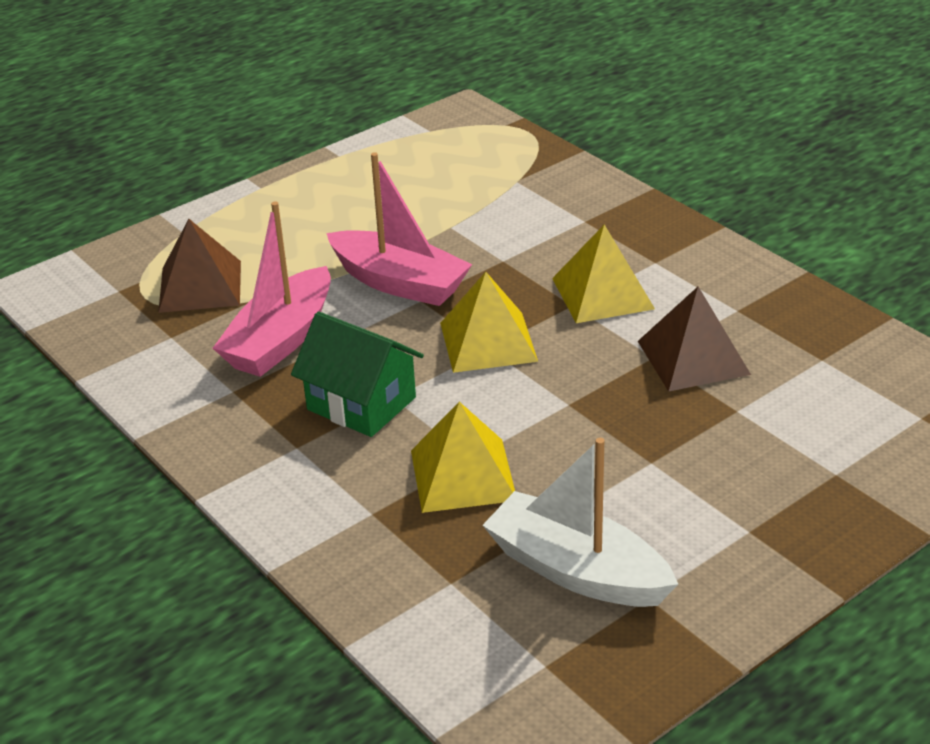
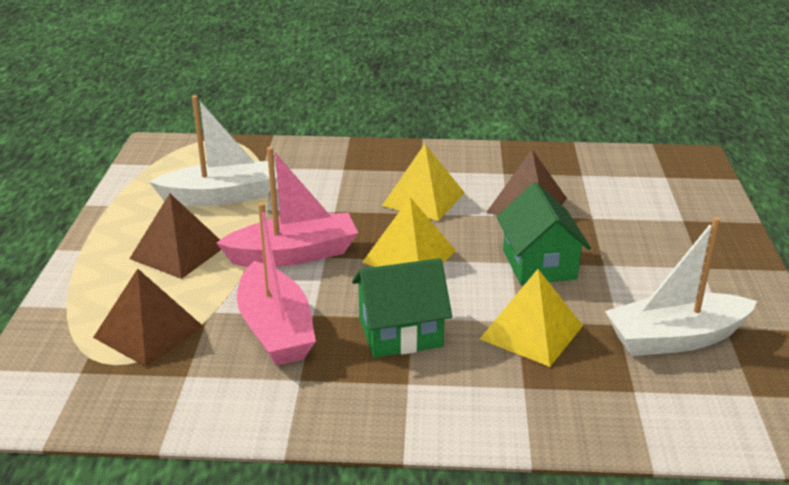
camera: 50 degrees left, 5 degrees down
none -> brown pyramid [129,194,221,279]
none -> white boat [149,95,277,206]
none -> green house [497,182,591,285]

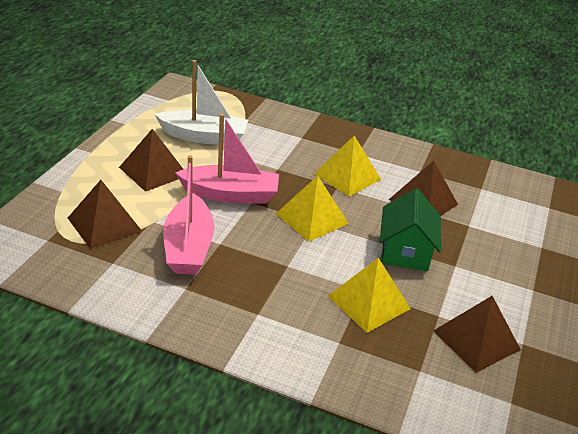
camera: 15 degrees right, 5 degrees up
green house [352,258,452,358] -> none
white boat [605,217,757,356] -> brown pyramid [434,296,521,373]

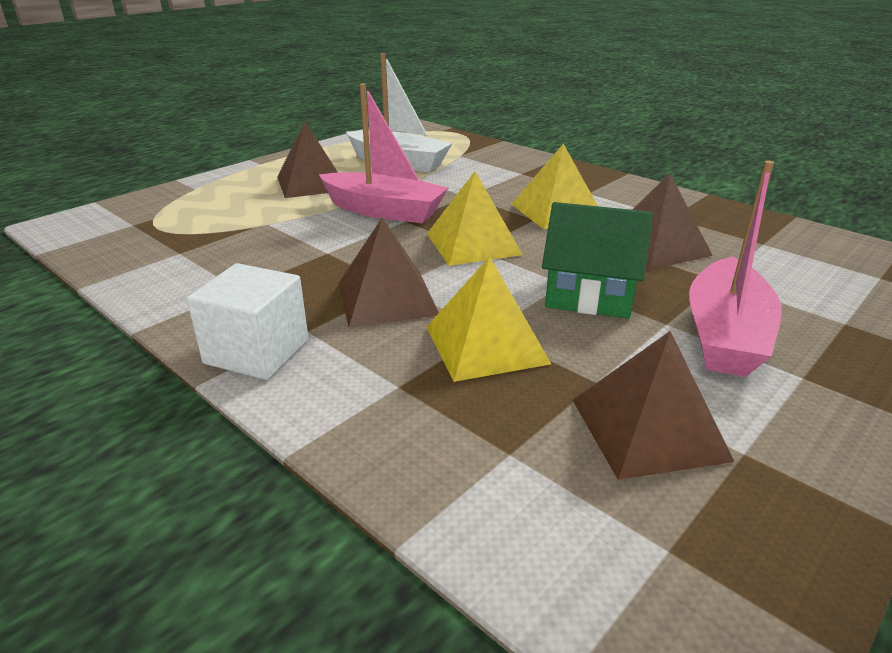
camera: 25 degrees right, 5 degrees down
brown pyramid [68,180,142,249] -> brown pyramid moved to [338,217,439,328]
pink boat [163,155,214,274] -> pink boat moved to [689,161,782,377]
green house [380,188,441,271] -> green house turned 75 degrees clockwise [542,202,653,319]
none -> white cube [187,263,308,380]

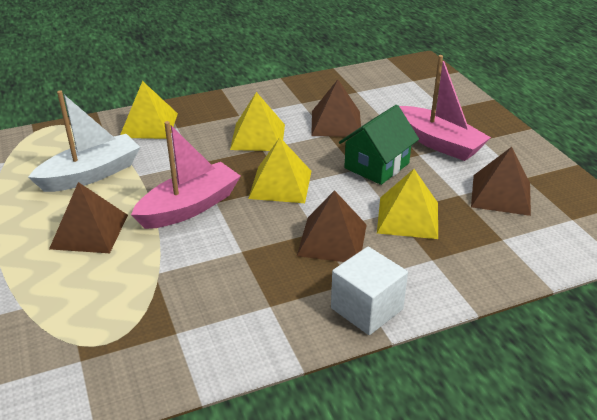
camera: 65 degrees left, 5 degrees up
none -> yellow pyramid [120,81,178,139]

